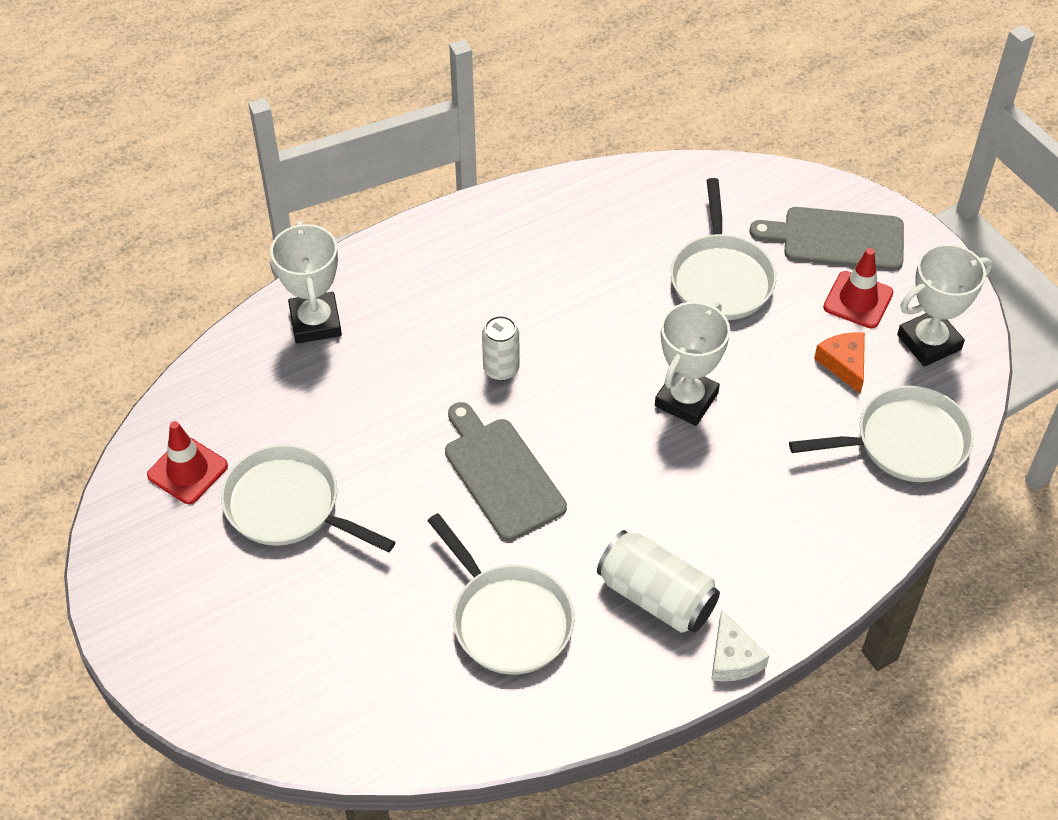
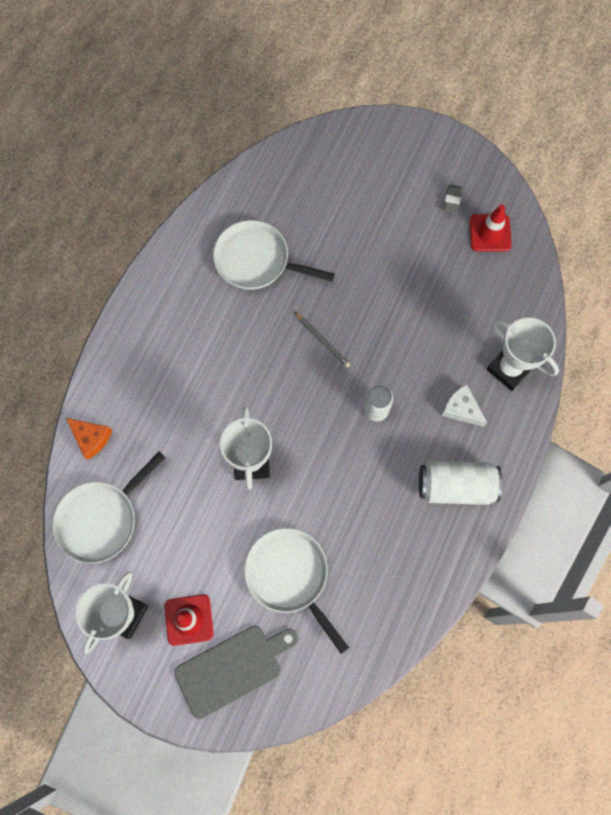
camera: 145 degrees right, 20 degrees up
white pan [221,445,395,552] -> none
grey cutting board [445,402,567,541] -> grey pencil [295,312,350,368]
white can [597,530,720,633] -> white can moved to [419,461,502,505]
white cheese [711,609,769,682] -> white cheese moved to [441,384,487,427]
orange cheese [814,332,865,393] -> orange cheese moved to [66,418,112,460]
none -> grey eraser [443,185,462,213]

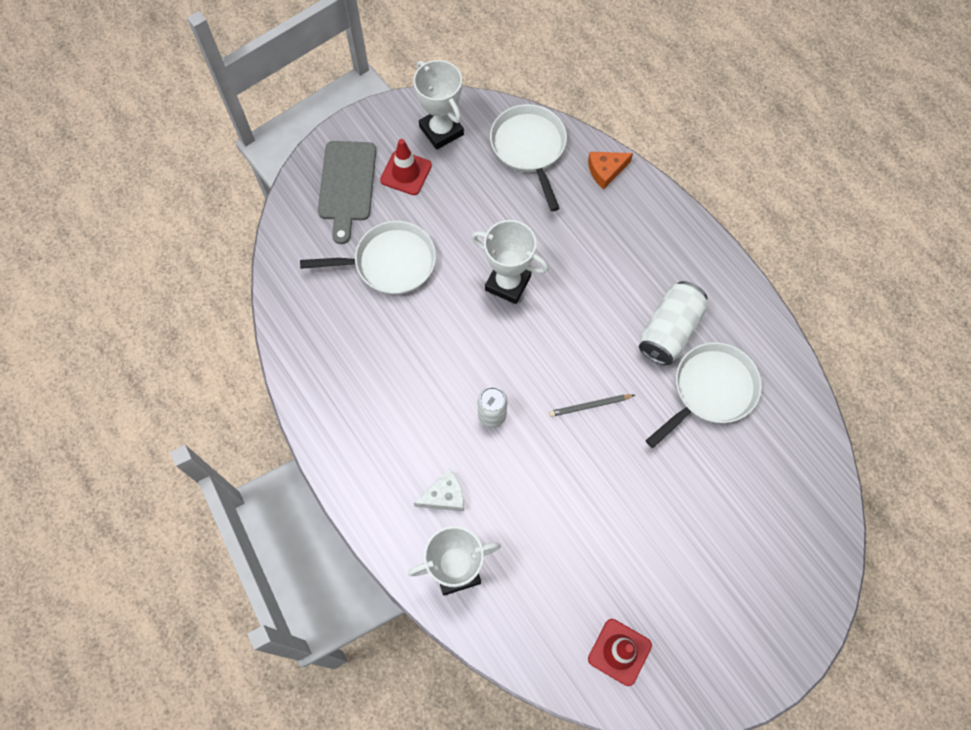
camera: 120 degrees right, 5 degrees down
white can [419,461,502,505] -> white can moved to [639,281,708,365]
grey eraser [443,185,462,213] -> none

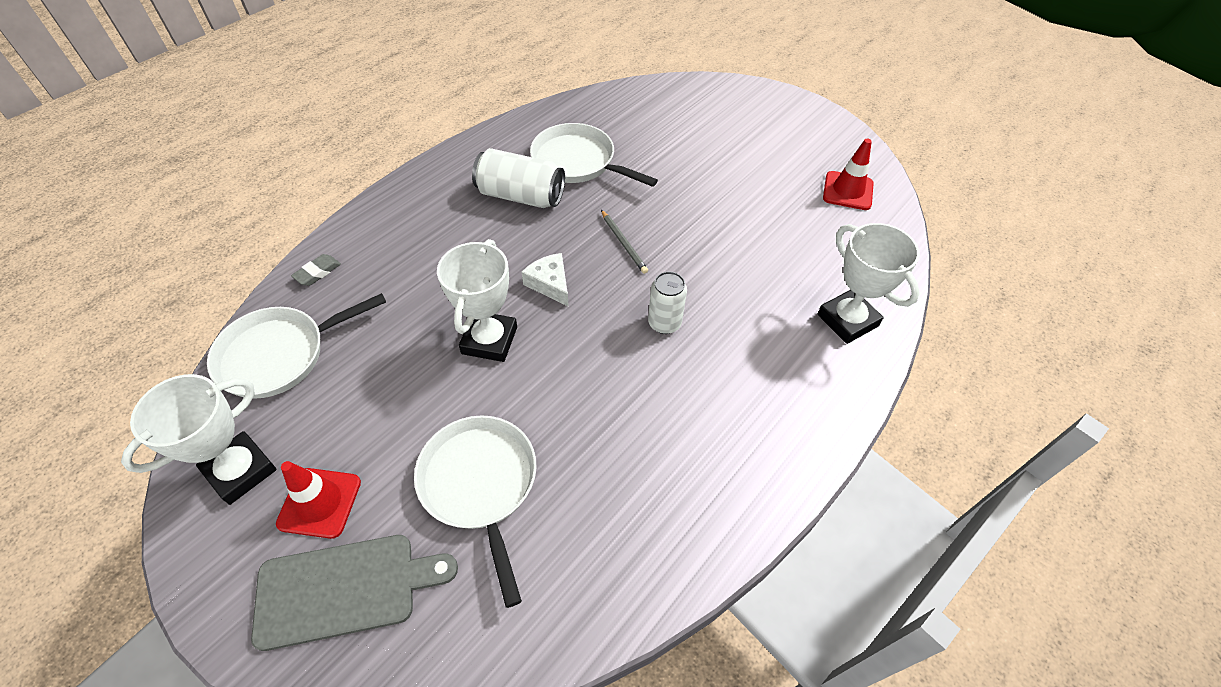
camera: 105 degrees left, 15 degrees down
white cheese [414,468,464,511] -> white cheese moved to [521,253,569,307]
orange cheese [588,152,633,189] -> grey eraser [291,254,341,286]

